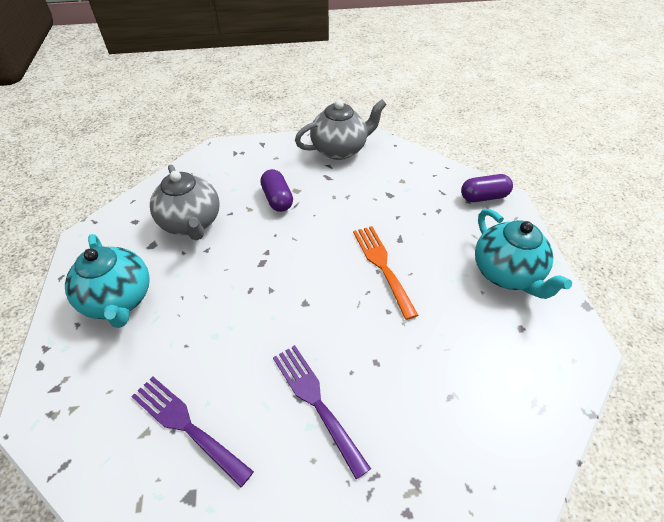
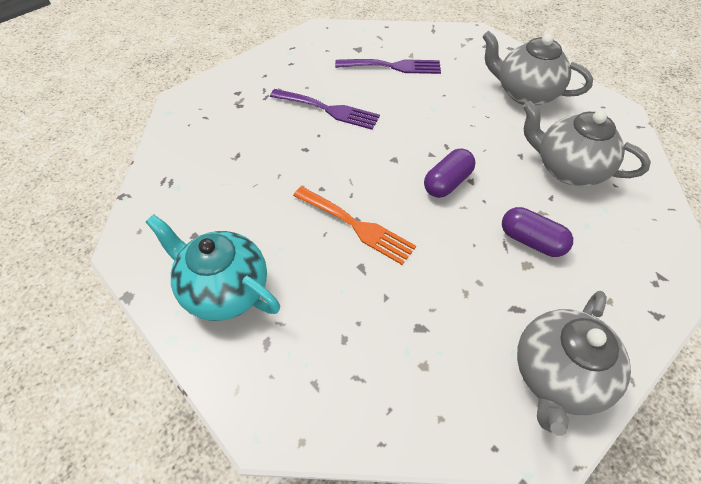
camera: 145 degrees right, 5 degrees up
turquoise teapot [65,234,150,328] -> grey teapot [482,31,593,105]
purple capsule [461,174,513,202] -> purple capsule moved to [424,148,475,198]

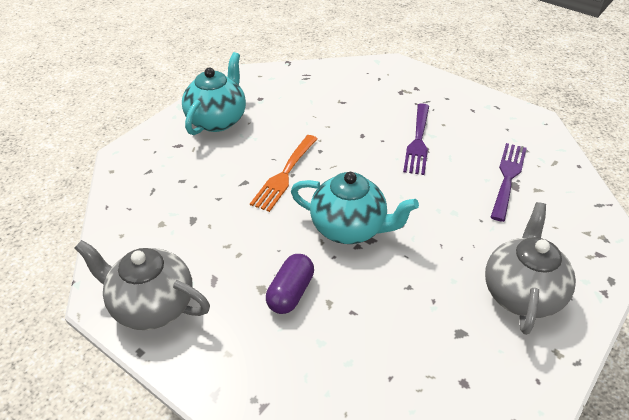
camera: 80 degrees right, 10 degrees down
purple fork [335,59,441,74] -> purple fork turned 150 degrees counterclockwise [491,143,527,222]
purple capsule [424,148,475,198] -> turquoise teapot [291,172,419,244]
grey teapot [523,101,651,186] -> none

